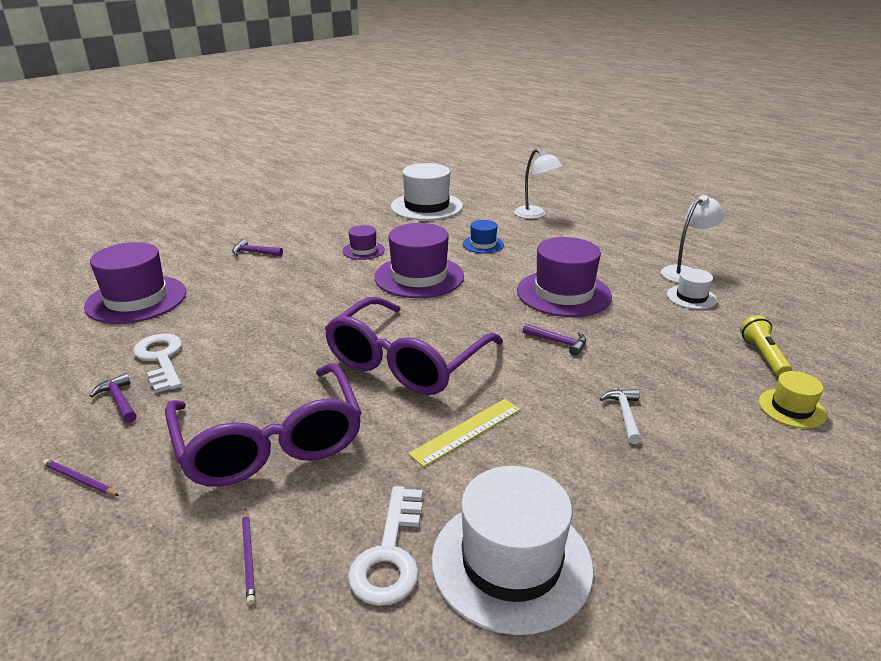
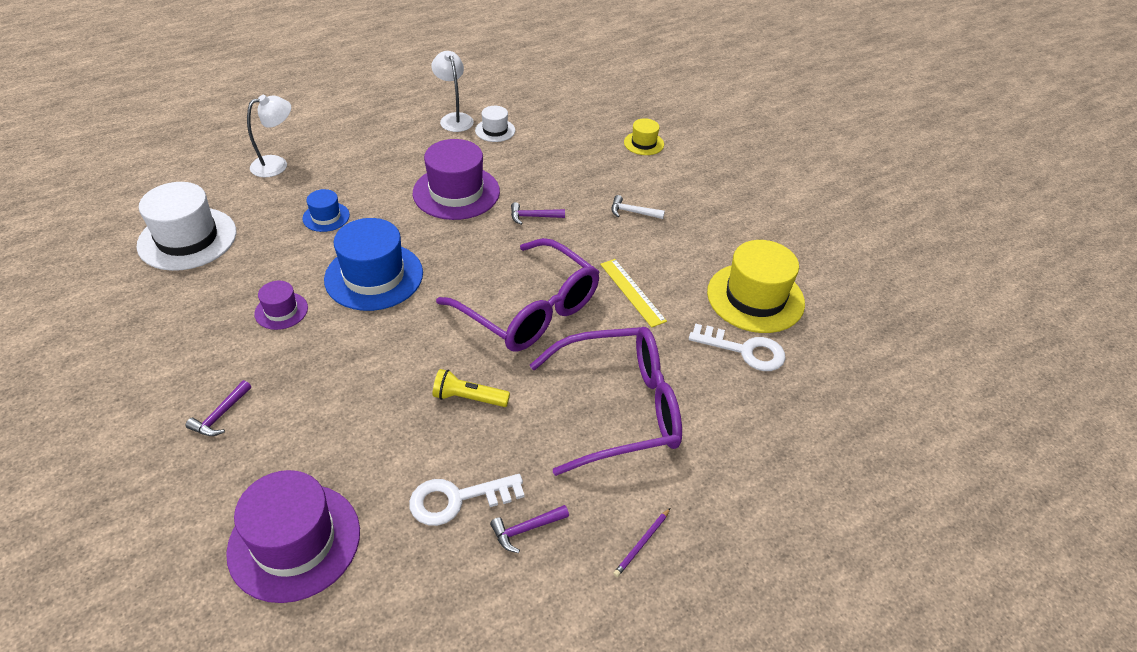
camera: 80 degrees left, 15 degrees up
purple pencil [242,509,255,605] -> none
purple hat [374,223,464,298] -> blue hat [324,218,423,311]
white hat [432,466,594,635] -> yellow hat [707,240,805,333]
purple hammer [523,324,586,356] -> purple hammer turned 135 degrees counterclockwise [511,202,565,225]
yellow flashlight [740,315,792,377] -> yellow flashlight moved to [432,369,510,407]

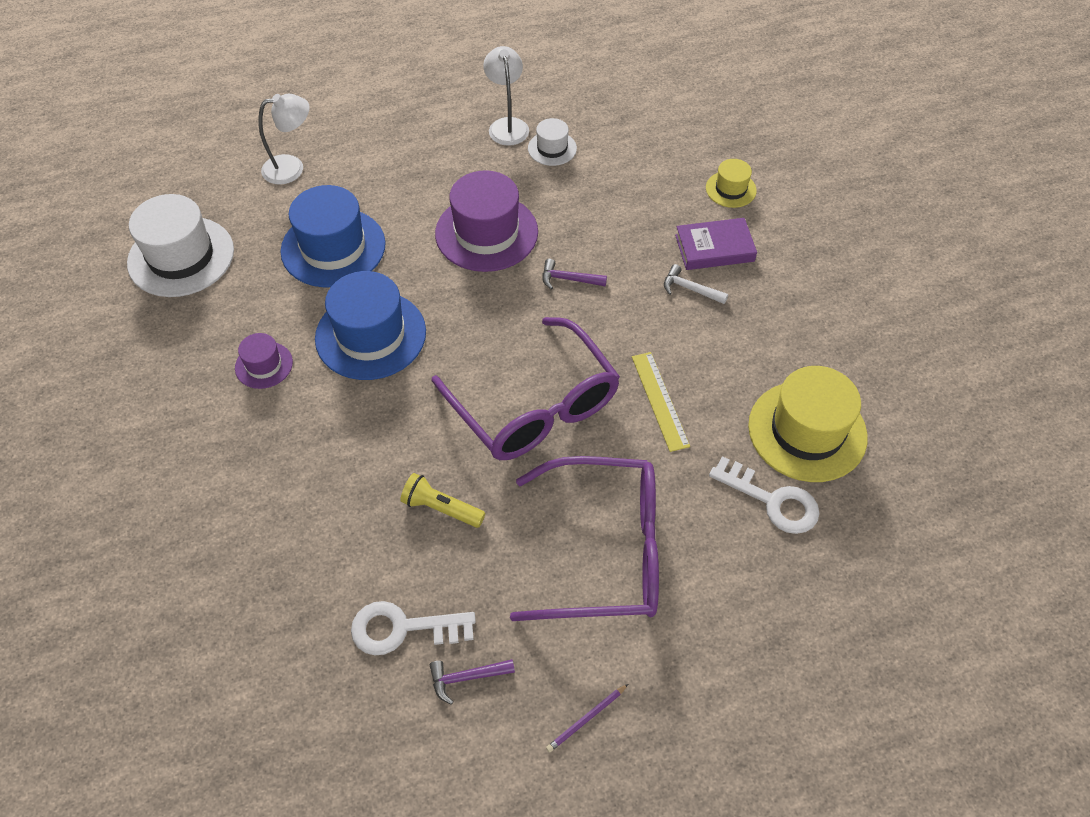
camera: 15 degrees right, 10 degrees up
purple hammer [186,380,251,436] -> none
purple hat [226,470,360,603] -> none
blue hat [302,189,350,232] -> blue hat [280,185,386,287], size x1.97
none -> purple book [675,218,757,270]

